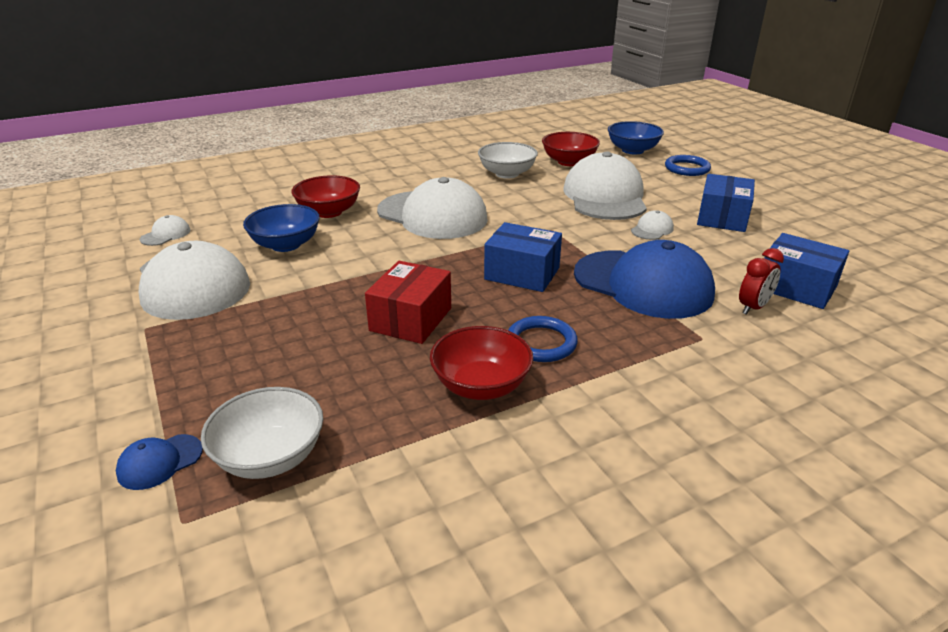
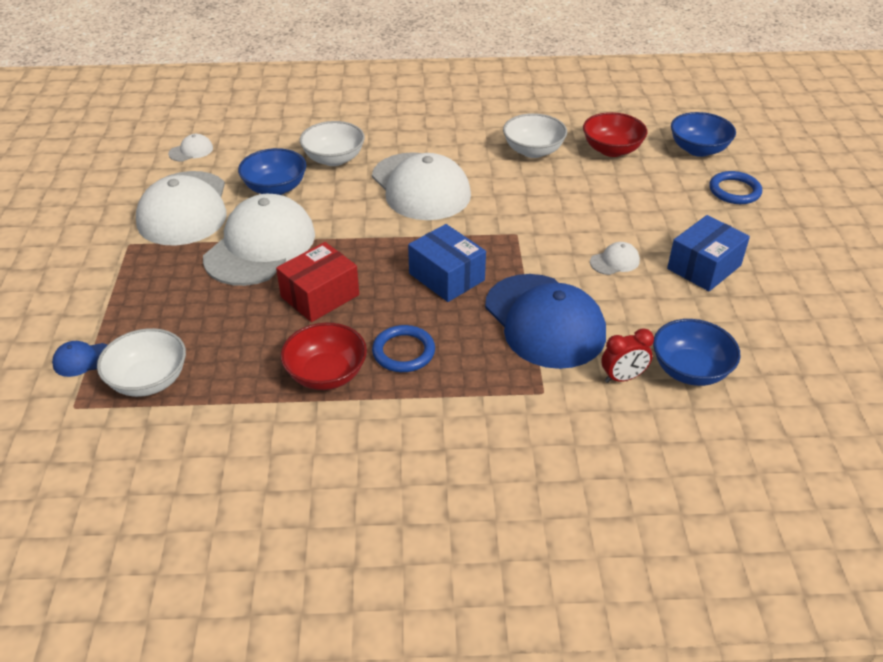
camera: 25 degrees right, 10 degrees up
red bowl [291,175,360,218] -> white bowl [300,121,365,166]
white cap [563,151,647,220] -> white cap moved to [203,194,315,286]
blue box [765,233,849,309] -> blue bowl [653,319,741,386]

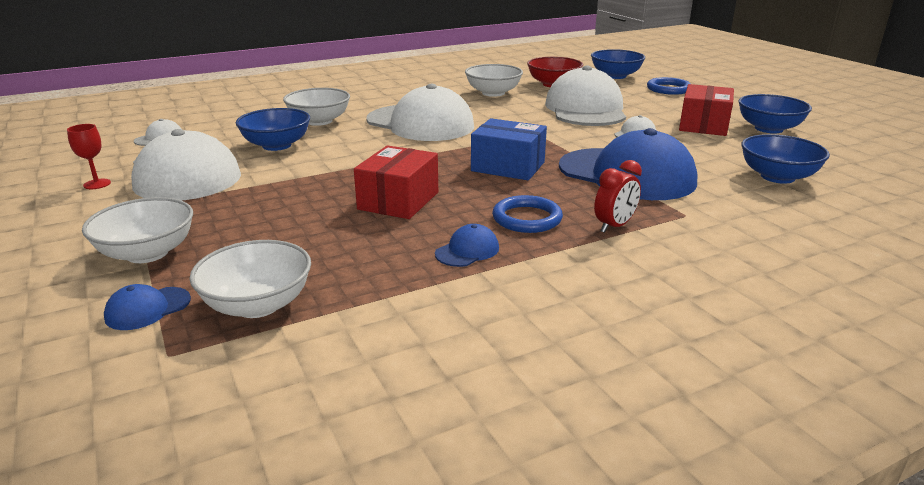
camera: 25 degrees left, 15 degrees down
white cap [203,194,315,286] -> white cap moved to [545,66,626,126]
red bowl [281,323,367,390] -> blue cap [435,224,499,267]
red clock [601,328,654,383] -> red clock moved to [594,160,642,233]
blue box [667,215,750,291] -> red box [679,84,734,136]
none -> red goblet [67,124,111,189]
none -> white bowl [82,197,193,263]
none -> blue bowl [739,94,812,134]

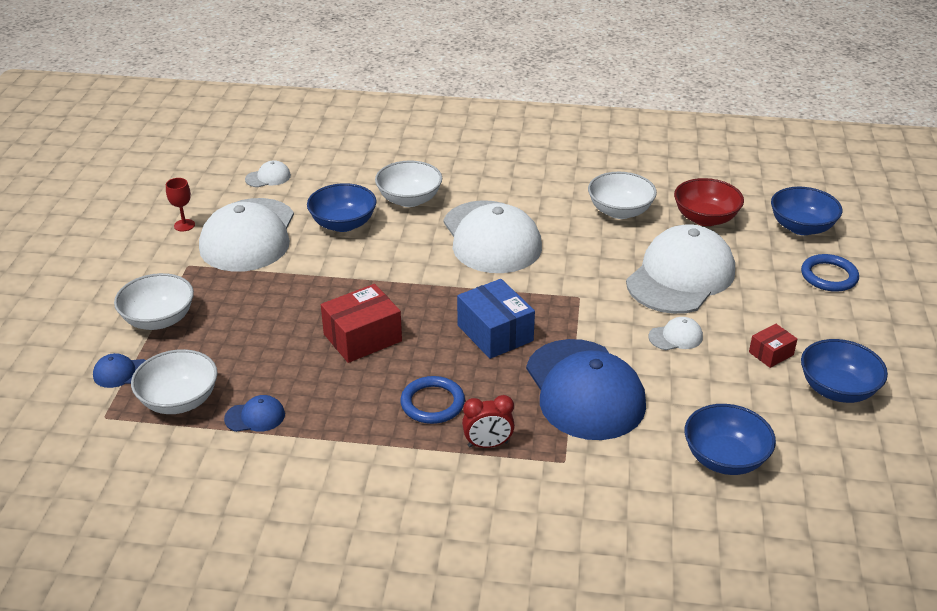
camera: 35 degrees right, 10 degrees up
blue cap [435,224,499,267] -> blue cap moved to [224,395,285,432]
red box [679,84,734,136] -> red box [749,324,798,368], size x0.55

